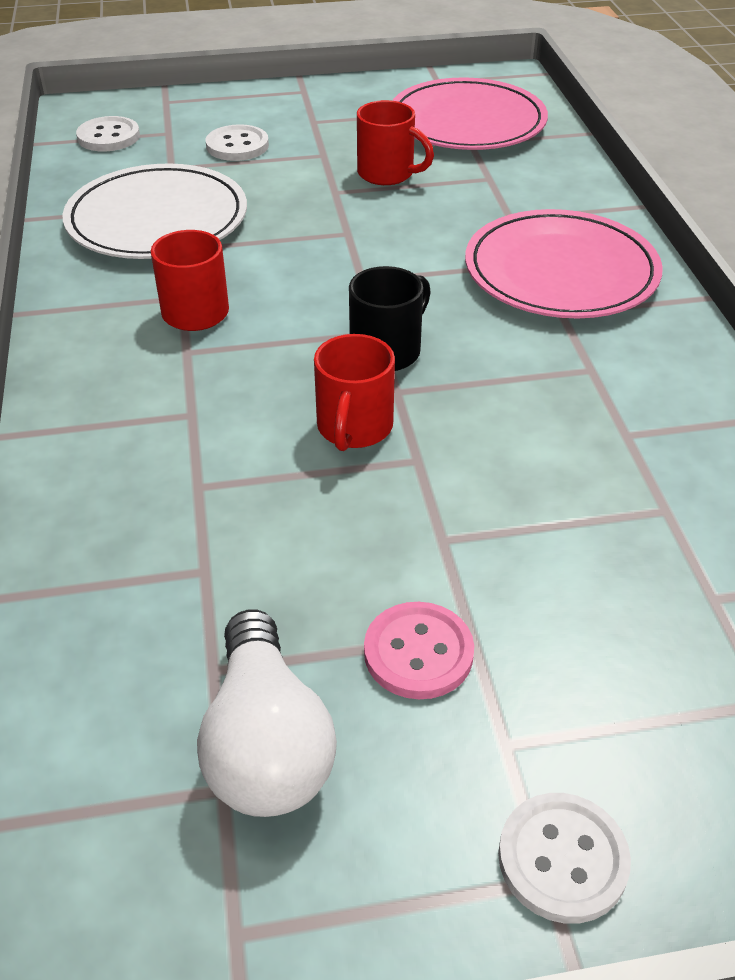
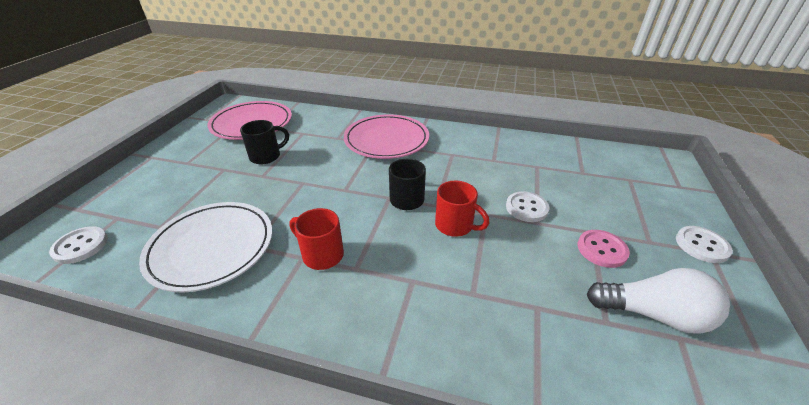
camera: 65 degrees left, 5 degrees down
white button [206,124,269,161] -> white button moved to [506,191,549,222]
red mug [357,100,434,185] -> black mug [240,120,289,164]

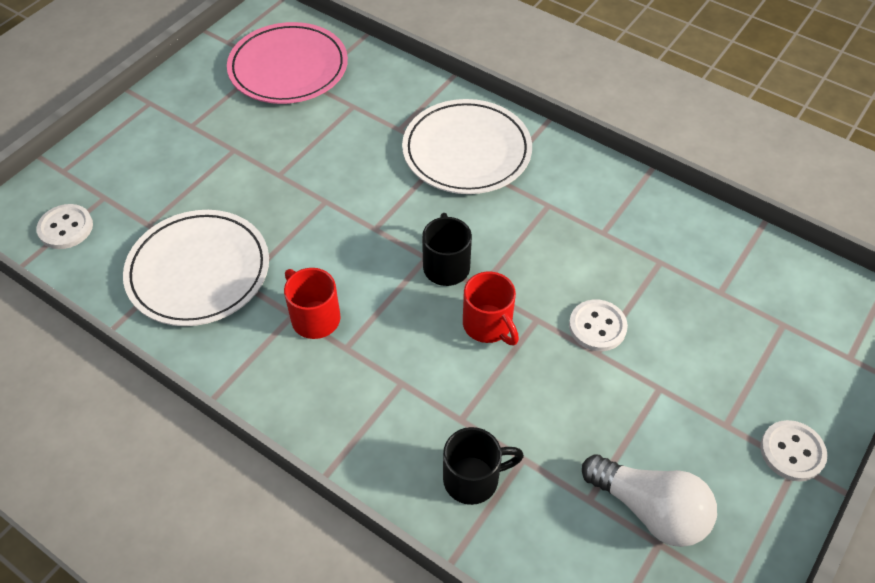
camera: 20 degrees right, 15 degrees up
black mug [240,120,289,164] -> black mug moved to [443,427,524,505]
pink plate [344,114,429,159] -> white plate [402,99,532,194]
pink button [577,230,630,268] -> none

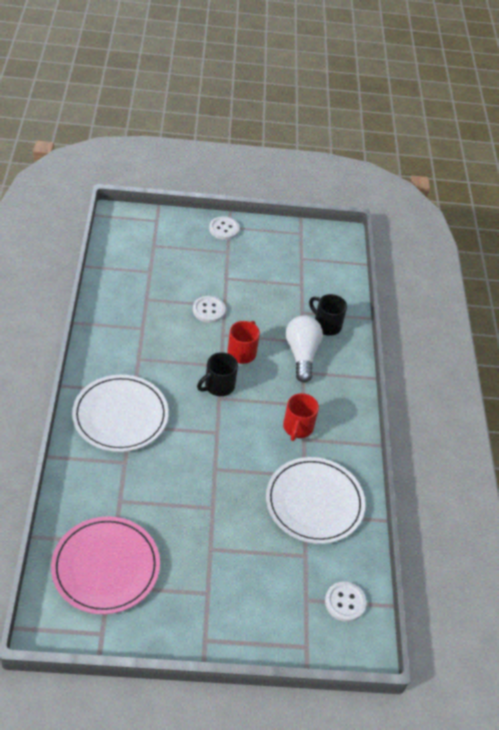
camera: 130 degrees left, 5 degrees down
white light bulb [582,454,717,547] -> white light bulb moved to [286,315,323,383]

